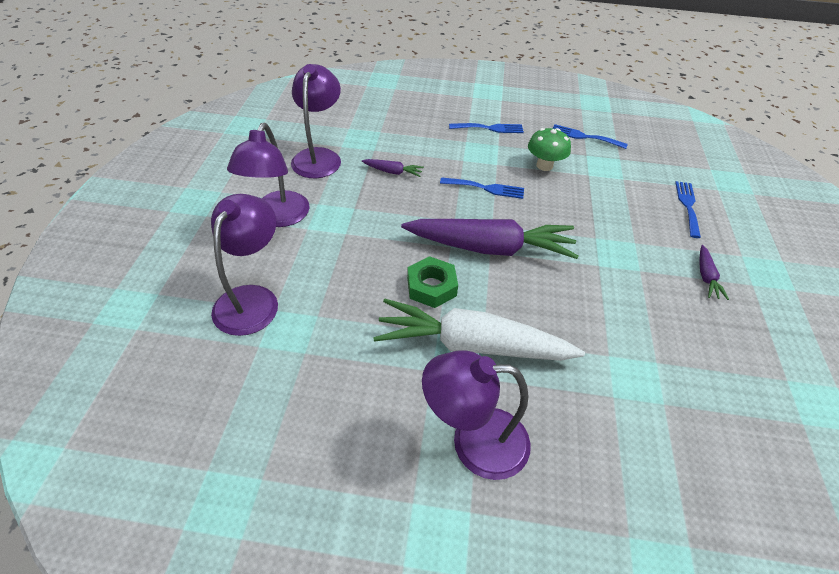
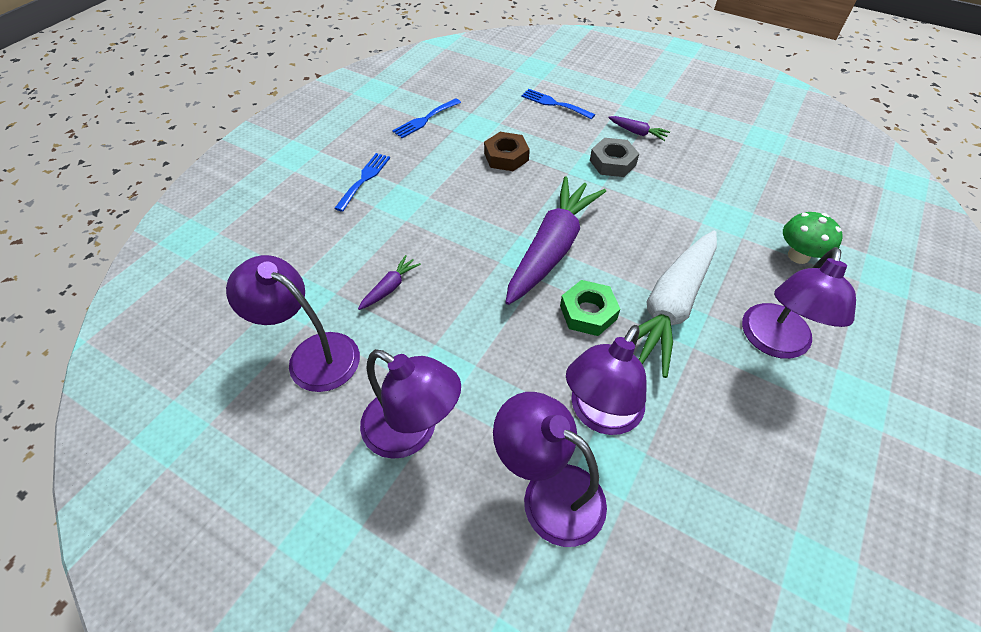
camera: 65 degrees left, 5 degrees up
blue fork [440,177,524,199] -> none
green mushroom [528,128,571,171] -> green mushroom moved to [783,212,843,264]
none -> brown nut [484,132,530,171]
none -> purple lamp [566,325,647,435]
none -> grey nut [590,138,639,177]

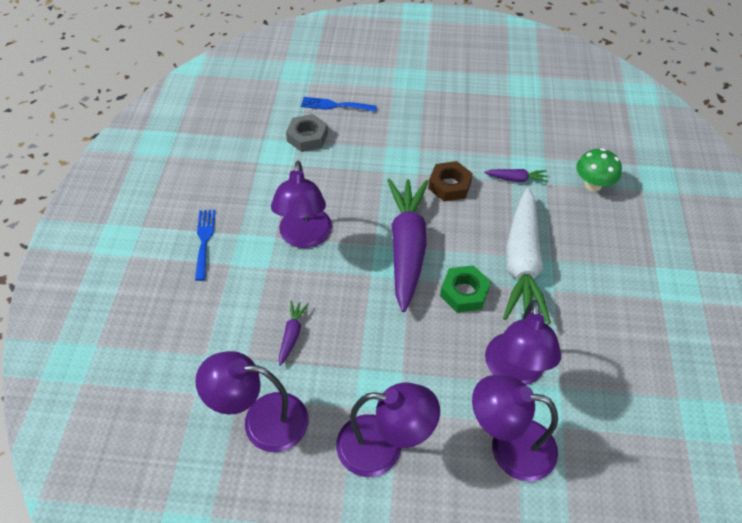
camera: 25 degrees left, 0 degrees up
blue fork [392,98,461,138] -> none
brown nut [484,132,530,171] -> brown nut moved to [428,161,473,202]
grey nut [590,138,639,177] -> grey nut moved to [286,114,328,152]
purple carrot [608,116,670,141] -> purple carrot moved to [484,169,548,183]
purple lamp [742,247,856,359] -> purple lamp moved to [271,161,332,248]

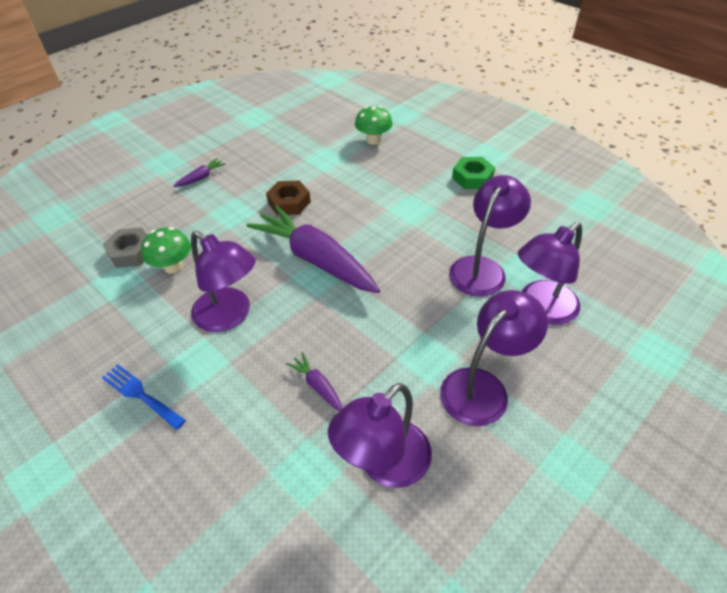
camera: 50 degrees left, 5 degrees down
blue fork [301,97,377,112] -> none
green nut [440,265,491,313] -> green nut moved to [452,157,495,189]
purple carrot [484,169,548,183] -> purple carrot moved to [173,158,226,187]
purple lamp [485,299,561,385] -> purple lamp turned 105 degrees counterclockwise [449,175,531,297]
white carrot [503,188,551,324] -> none
none -> green mushroom [141,227,191,274]

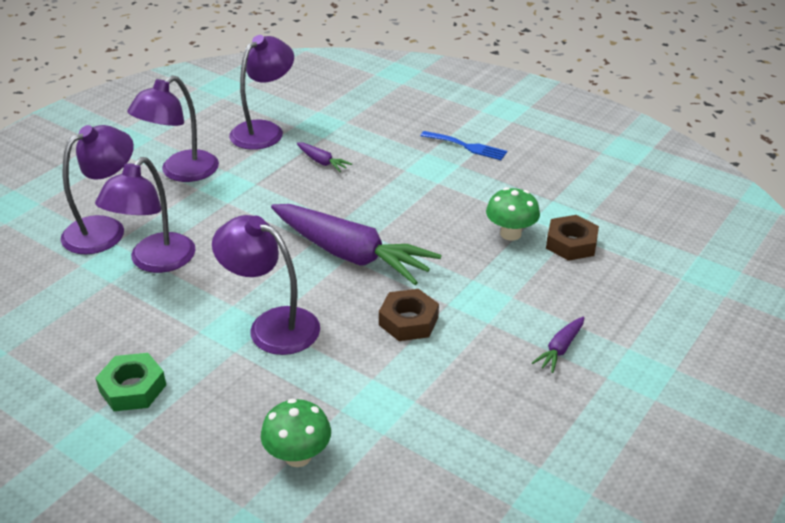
camera: 170 degrees right, 10 degrees down
grey nut [102,227,147,268] -> brown nut [546,215,599,261]
purple lamp [191,231,256,332] -> purple lamp moved to [212,215,320,355]

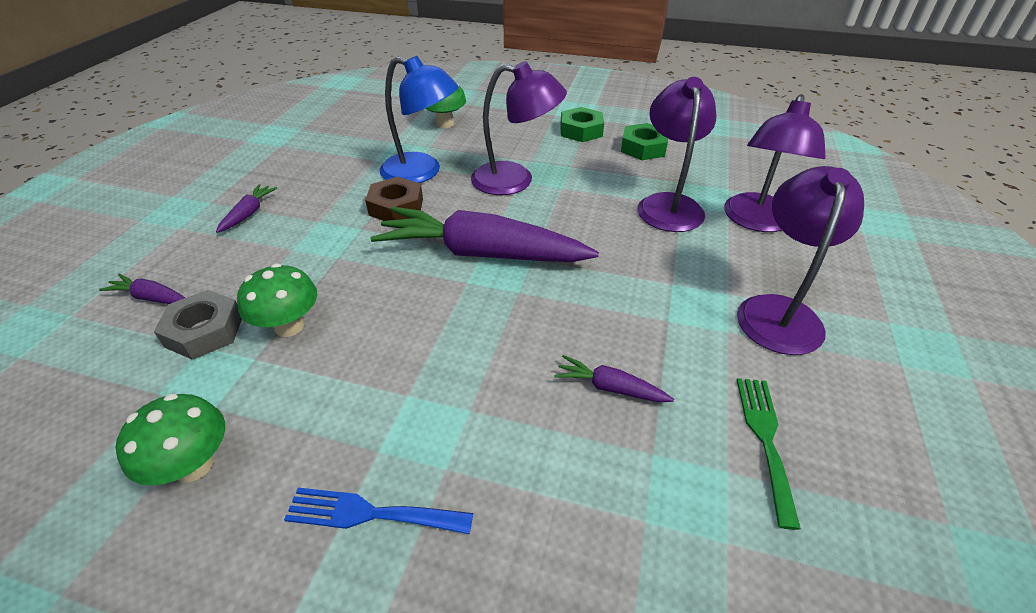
camera: 160 degrees right, 5 degrees up
purple lamp [229,35,294,150] -> green fork [737,378,801,530]
brown nut [546,215,599,261] -> grey nut [154,290,242,360]
none -> purple carrot [99,274,185,304]
none -> green mushroom [116,393,225,485]
none -> blue lamp [380,56,459,183]
none -> green nut [621,123,668,160]

